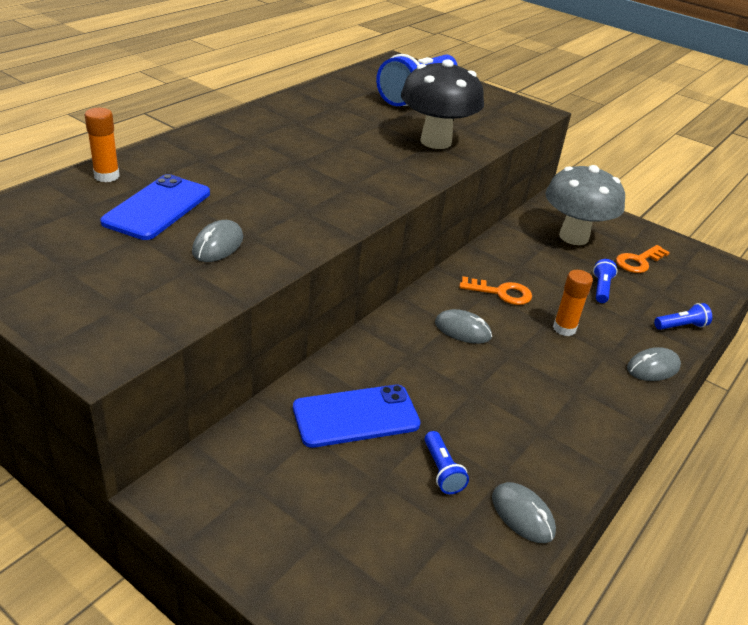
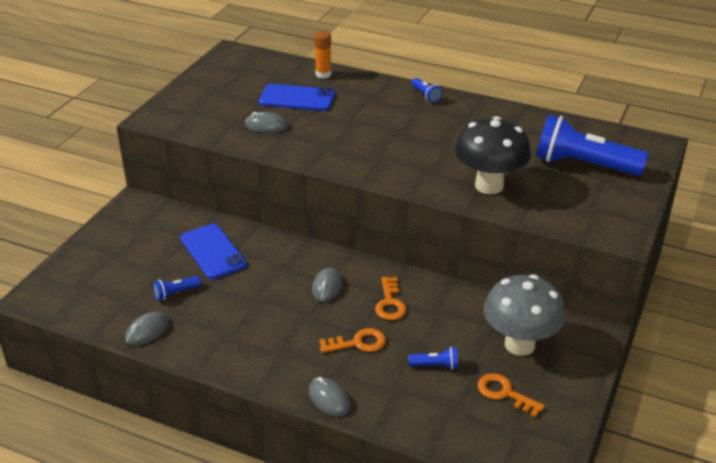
camera: 80 degrees right, 0 degrees up
orange glue stick [553,270,593,336] -> orange key [319,328,386,353]
blue flashlight [654,303,712,330] -> blue flashlight moved to [412,78,443,103]

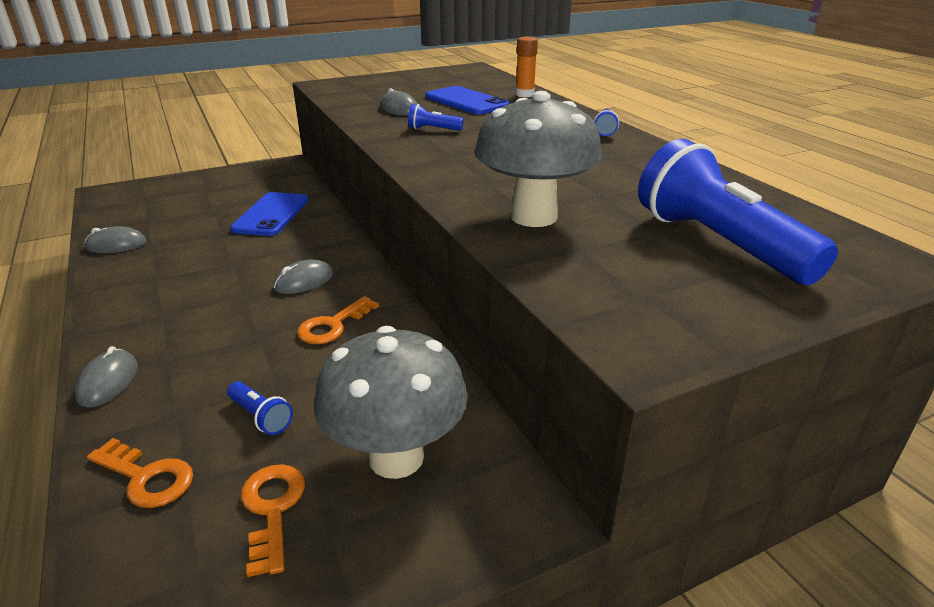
camera: 40 degrees right, 5 degrees down
blue flashlight [153,276,201,301] -> blue flashlight moved to [408,104,464,131]
orange key [319,328,386,353] -> orange key moved to [87,438,193,508]
black mushroom [455,116,531,194] -> grey mushroom [474,91,602,227]

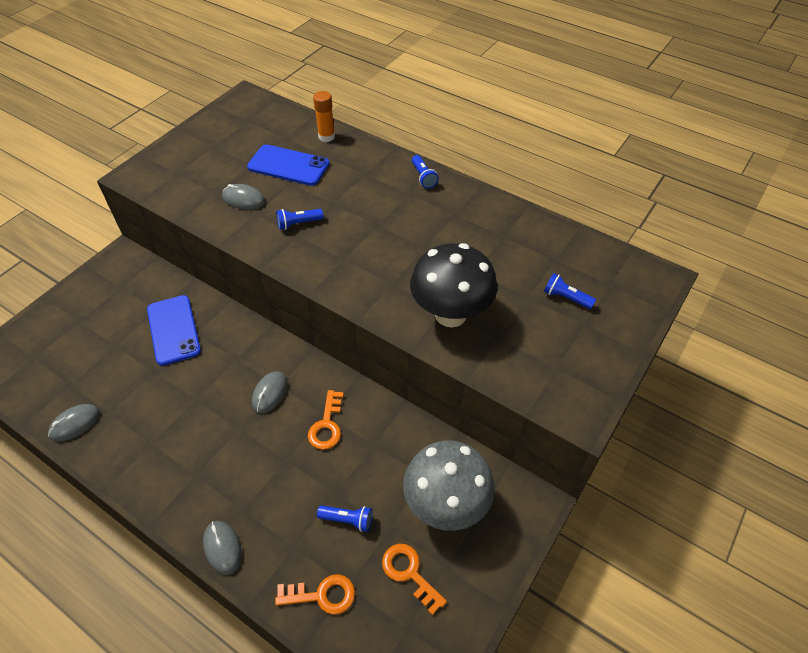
camera: 30 degrees left, 20 degrees up
grey mushroom [474,91,602,227] -> black mushroom [410,243,497,327]
blue flashlight [638,139,838,285] -> blue flashlight [544,273,596,309], size x0.42

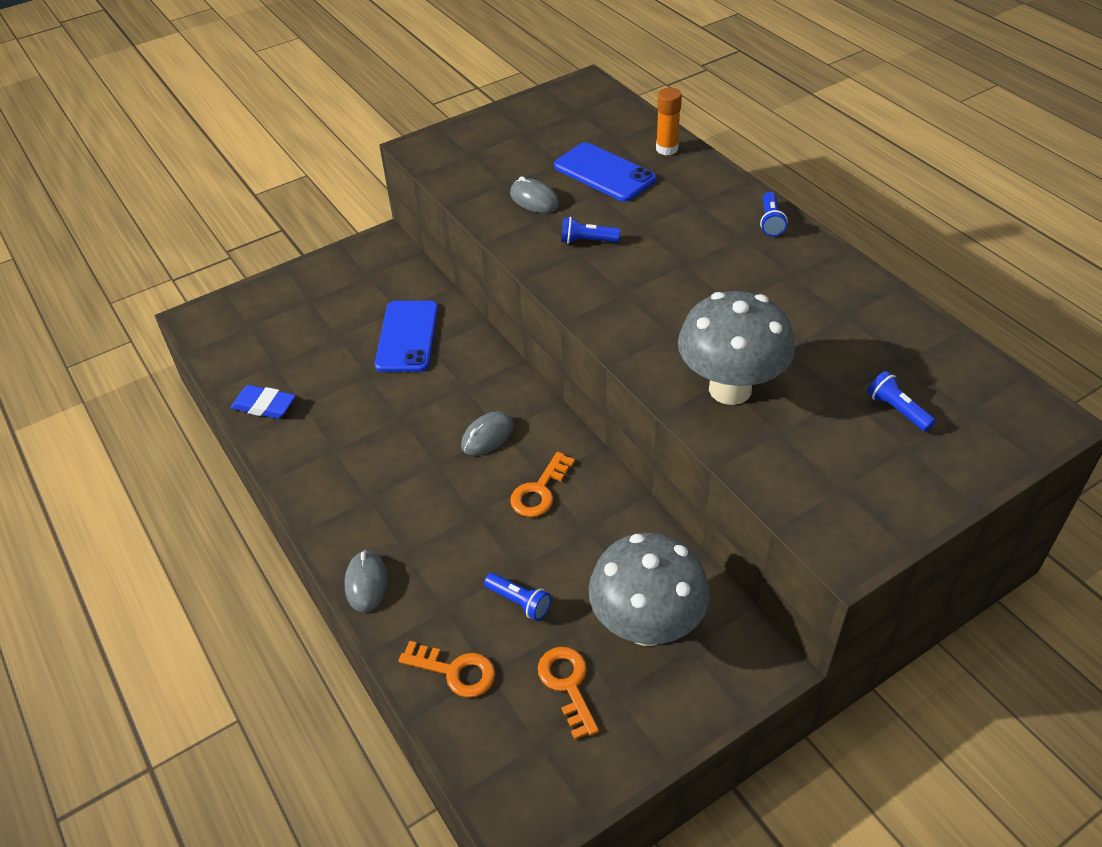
camera: 25 degrees right, 5 degrees down
grey mouse [48,404,100,441] -> blue eraser [231,385,296,419]
black mushroom [410,243,497,327] -> grey mushroom [678,291,795,405]

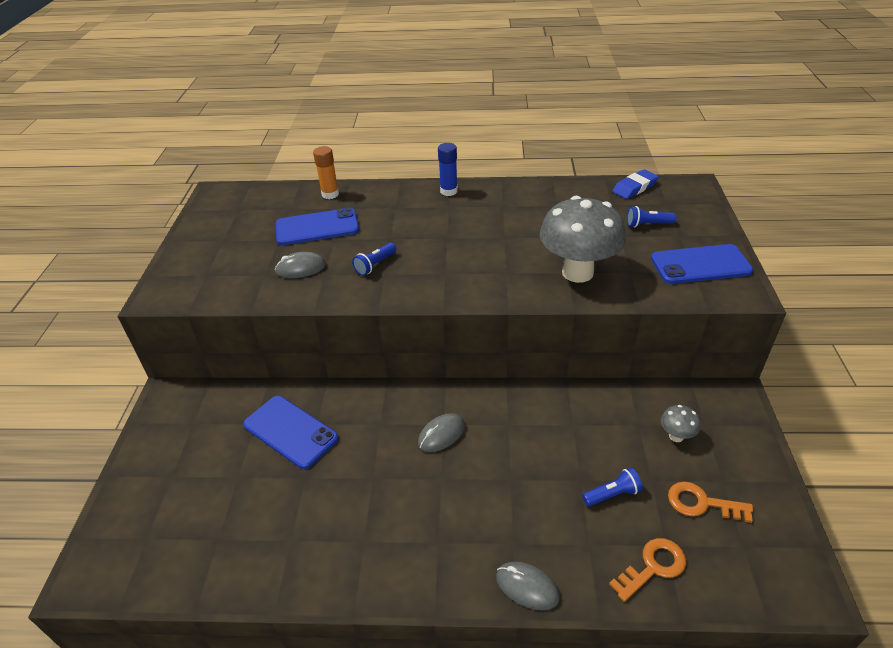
camera: 55 degrees left, 5 degrees down
blue eraser [231,385,296,419] -> blue eraser moved to [612,169,659,199]
grey mouse [461,411,514,456] -> grey mouse turned 60 degrees clockwise [418,413,465,452]
orange key [510,452,575,517] -> none
grey mushroom [588,533,710,646] -> grey mushroom [661,405,701,442], size x0.43
blue flashlight [760,192,788,237] -> blue glue stick [438,143,458,196]
none -> blue phone [651,244,753,284]

